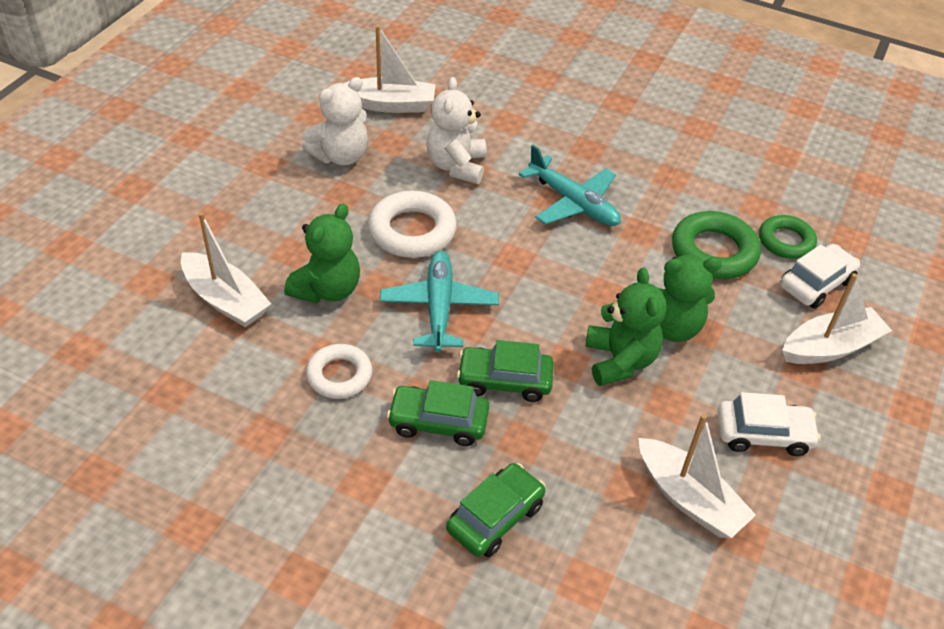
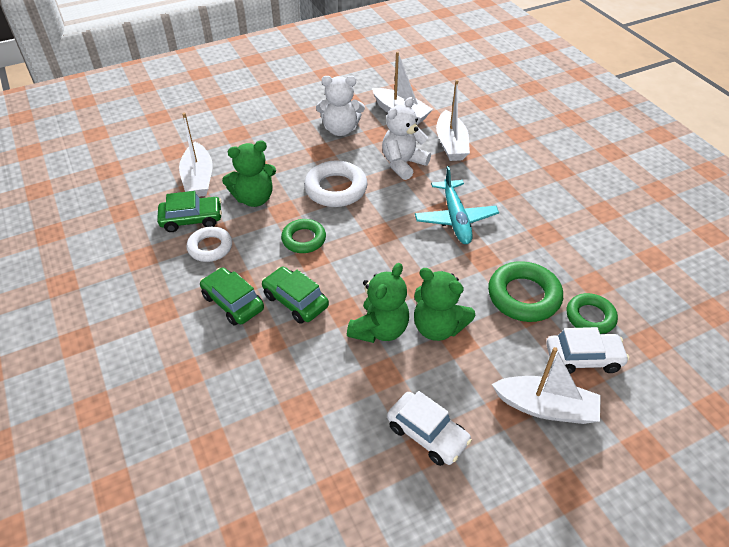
camera: 40 degrees right, 0 degrees up
turquoise plane [379,251,499,352] -> green ring [281,219,326,253]
green car [446,463,545,557] -> green car moved to [157,191,222,232]
white boat [638,414,756,538] -> white boat moved to [436,80,470,161]

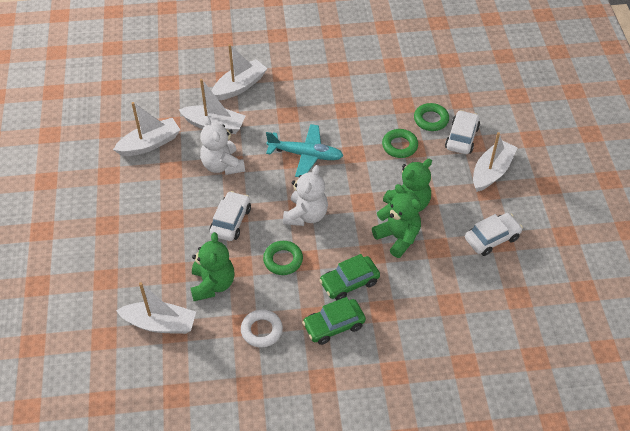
camera: 70 degrees left, 5 degrees up
green car [157,191,222,232] -> none
white ring [304,160,368,207] -> white car [210,191,251,241]
white teddy bear [316,76,365,136] -> white teddy bear moved to [283,165,328,226]
green ring [488,261,563,322] -> green ring [382,129,418,158], size x0.66
none -> white boat [212,44,268,100]

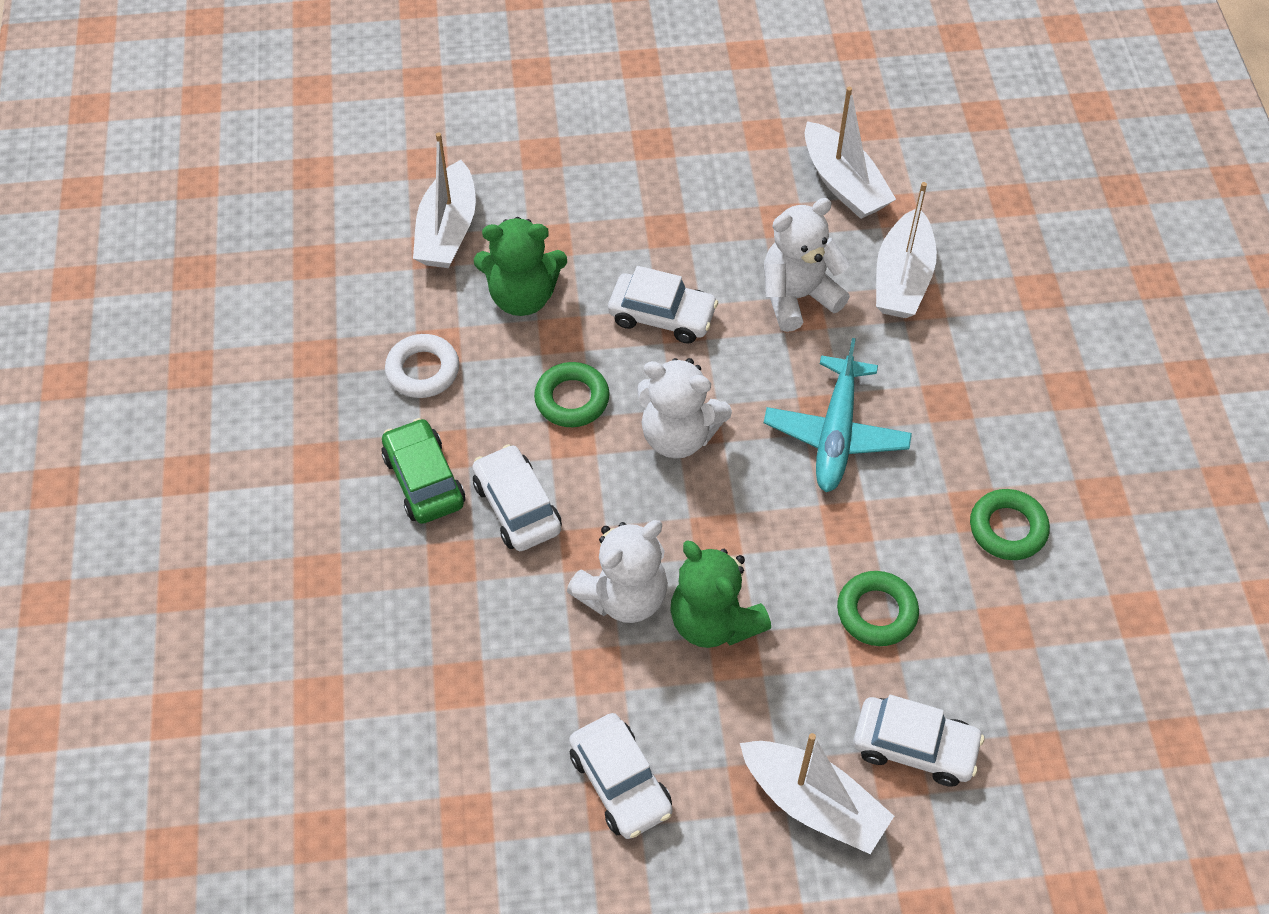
camera: 90 degrees right, 5 degrees up
white boat [212,44,268,100] -> none
green car [319,254,380,300] -> white car [472,444,562,551]
green teddy bear [372,184,421,258] -> white teddy bear [567,520,668,623]
green ring [414,103,449,131] -> green ring moved to [970,489,1050,560]

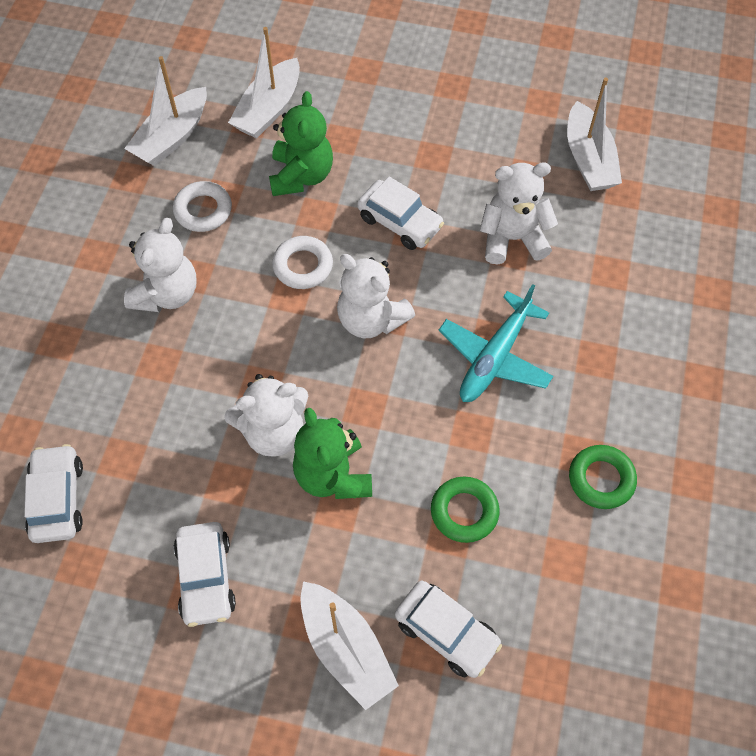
camera: 20 degrees right, 5 degrees up
green car [382,418,465,524] -> white teddy bear [124,218,196,312]
white car [472,444,562,551] -> white car moved to [24,444,83,543]
green teddy bear [474,217,567,316] -> green teddy bear turned 105 degrees counterclockwise [269,91,333,196]
green ring [534,362,610,427] -> white ring [272,236,333,289]
white boat [876,182,937,318] -> white boat moved to [124,56,207,166]

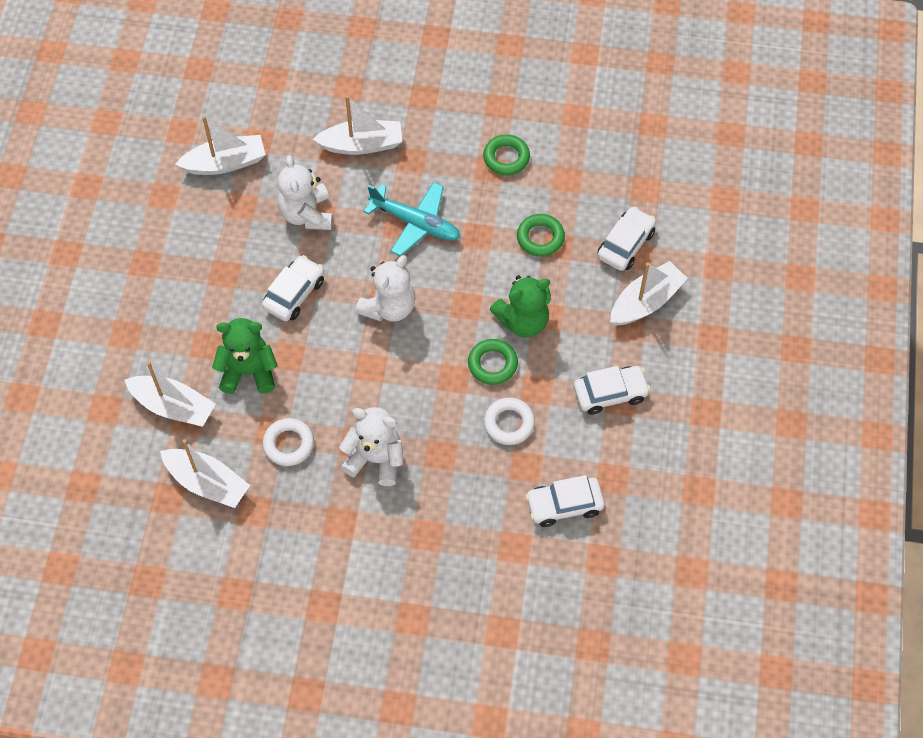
camera: 95 degrees left, 0 degrees up
white teddy bear [224,374,308,457] -> green ring [468,339,518,385]
white ring [272,236,333,289] -> white ring moved to [484,398,535,445]
none -> white boat [313,95,402,155]

